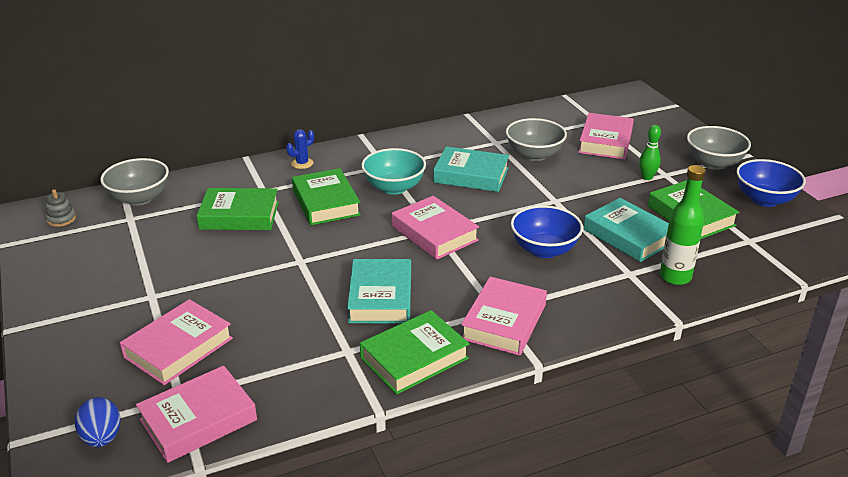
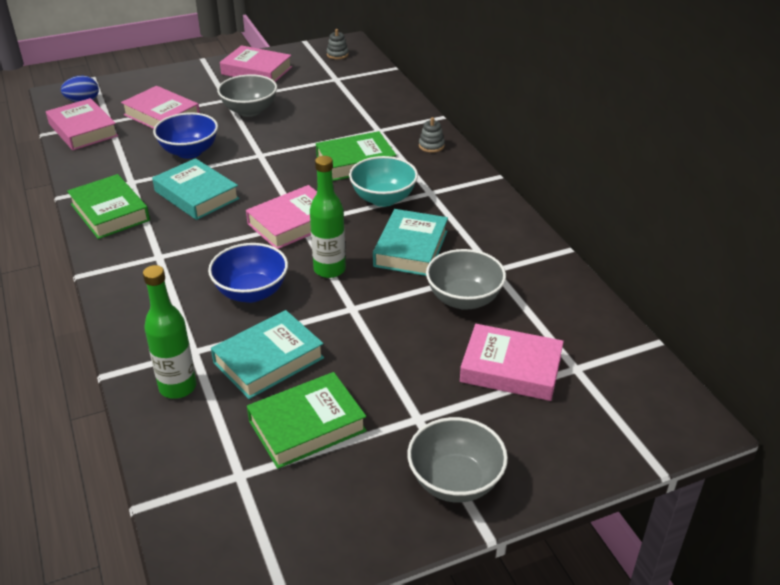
camera: 90 degrees right, 5 degrees up
grey bowl [101,158,169,206] -> grey bowl moved to [217,74,277,117]
green book [197,188,279,230] -> none
blue cactus [286,129,314,169] -> grey stacking toy [419,117,445,153]
turquoise book [347,259,411,323] -> turquoise book turned 45 degrees clockwise [152,158,240,220]
pink book [461,277,547,356] -> pink book moved to [220,45,292,82]
green bowling pin [639,125,661,180] -> none
blue bowl [736,159,806,207] -> blue bowl moved to [153,113,218,159]
none -> green bottle [310,156,346,278]

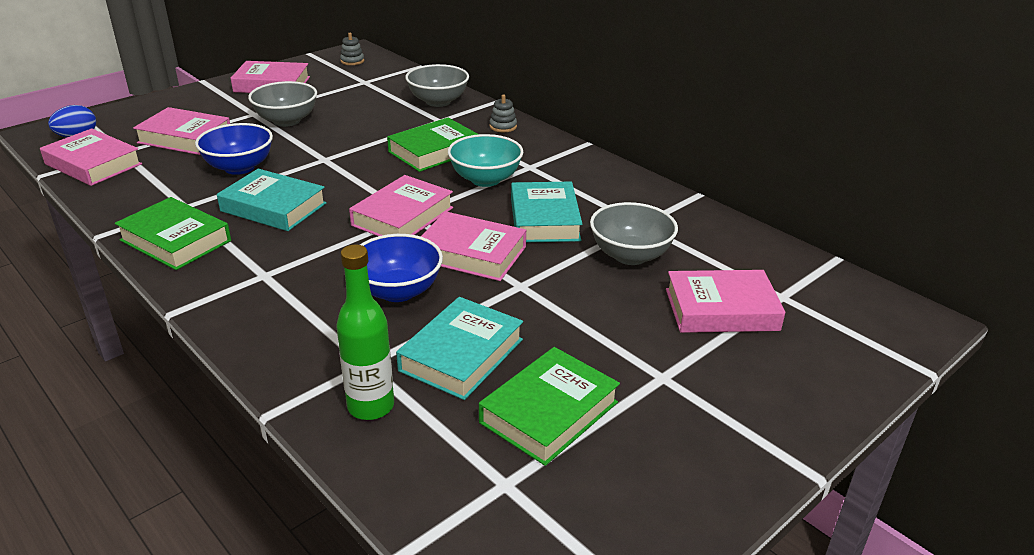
camera: 20 degrees left, 5 degrees down
green bottle [310,156,346,278] -> pink book [421,211,526,281]
grey bowl [407,417,508,503] -> grey bowl moved to [405,64,469,107]

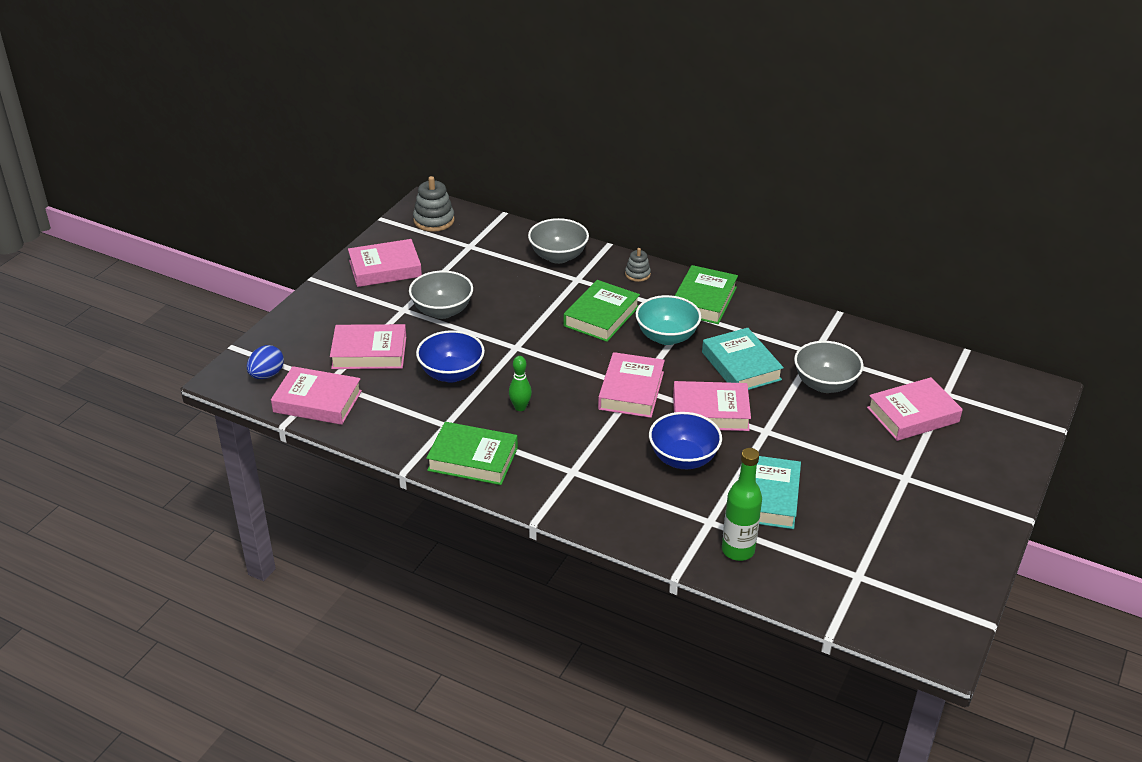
camera: 20 degrees left, 5 degrees up
turquoise book [217,169,327,231] -> green bowling pin [509,356,532,411]
grey stacking toy [340,33,364,65] -> grey stacking toy [413,176,455,232], size x1.69
green book [479,347,620,466] -> green book moved to [675,265,738,324]

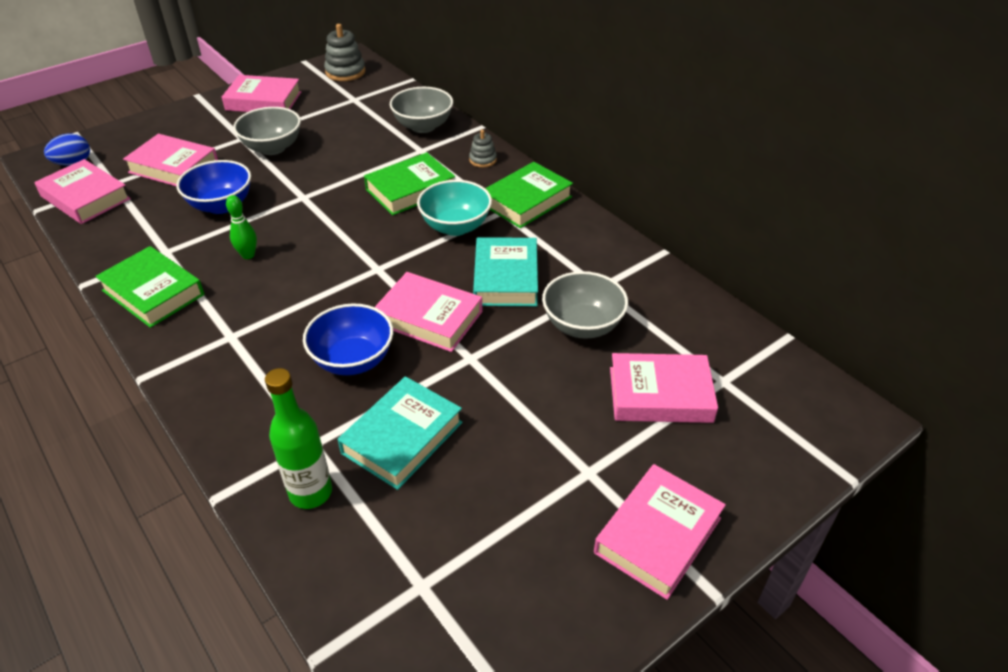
camera: 25 degrees right, 5 degrees up
pink book [598,352,665,418] -> pink book moved to [594,464,726,600]

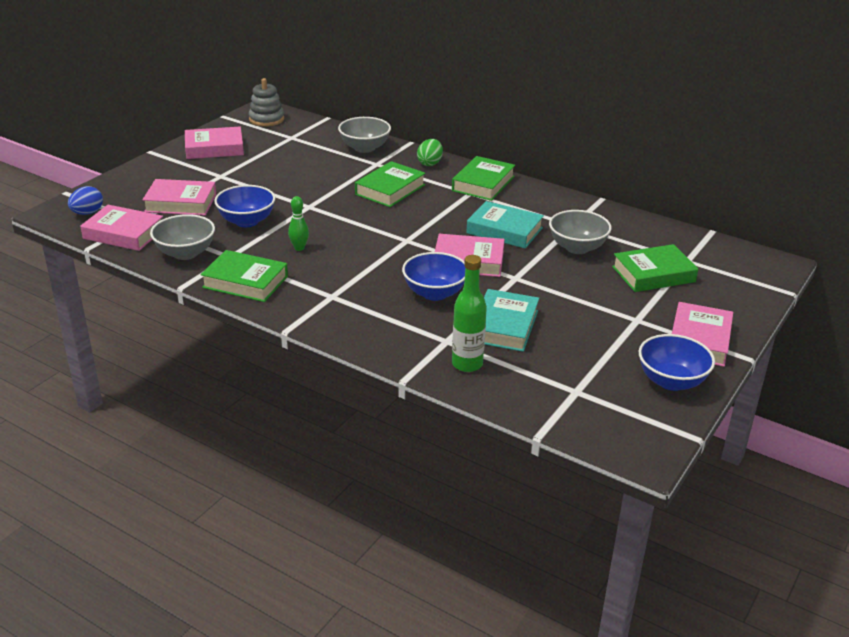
camera: 20 degrees left, 10 degrees down
grey bowl [233,107,301,155] -> grey bowl moved to [150,214,215,260]
turquoise bowl [417,180,492,236] -> none
grey stacking toy [469,130,497,167] -> green egg [417,139,443,166]
turquoise book [473,237,538,306] -> turquoise book turned 45 degrees counterclockwise [466,201,544,249]
pink book [610,353,718,423] -> green book [612,244,698,292]
none -> blue bowl [639,334,715,391]

